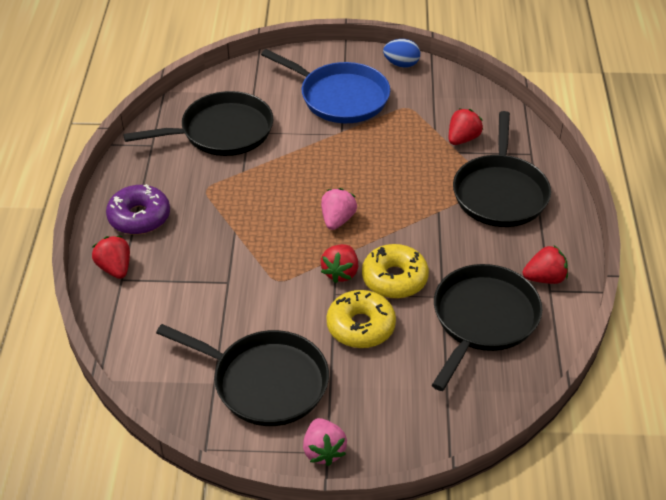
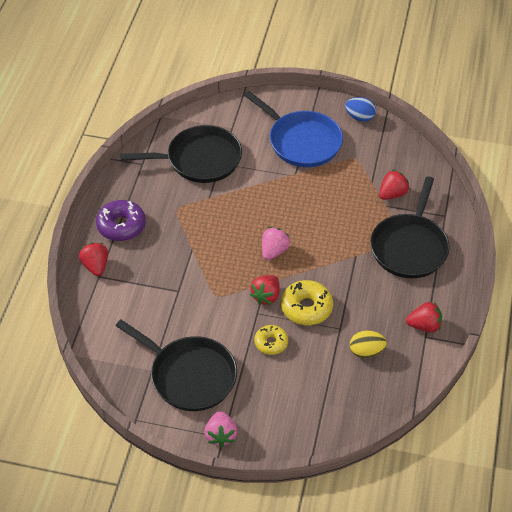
camera: 10 degrees right, 5 degrees up
yellow donut [326,290,396,348] -> yellow donut [254,325,288,355], size x0.64
black pan [432,264,542,391] -> yellow egg [350,331,387,358]

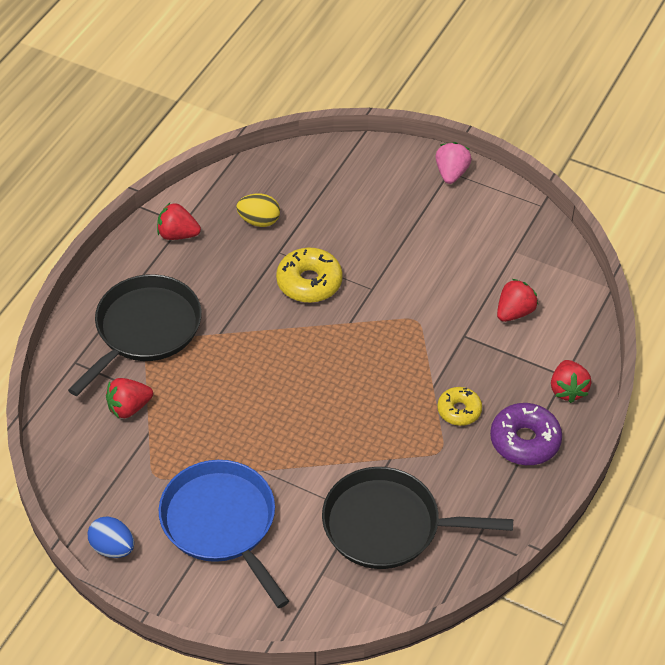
camera: 165 degrees left, 0 degrees up
black pan [115,320,237,411] -> none
red strawberry [250,275,279,305] -> red strawberry moved to [497,279,538,322]
yellow donut [254,325,288,355] -> yellow donut moved to [437,387,482,426]
pink strawberry [262,227,290,260] -> none

